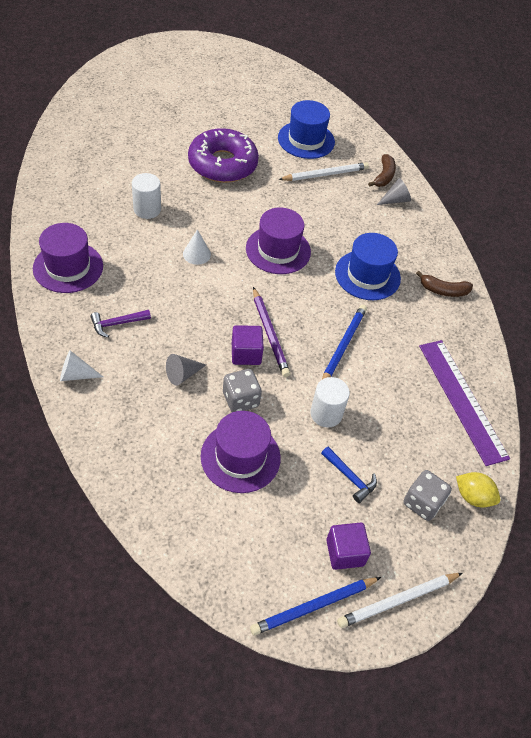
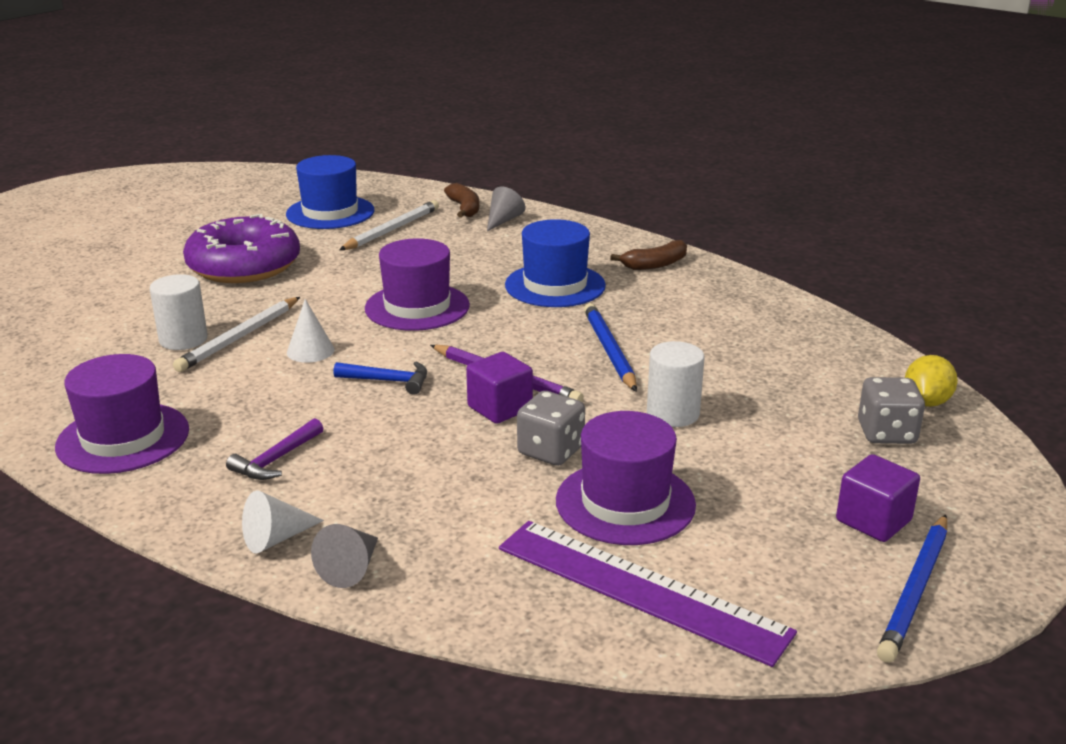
camera: 30 degrees left, 25 degrees down
grey cone [166,354,206,386] -> grey cone moved to [311,524,378,588]
blue hammer [321,447,377,503] -> blue hammer moved to [333,362,427,395]
white pencil [337,573,463,628] -> white pencil moved to [173,297,300,372]
purple ruler [419,340,510,466] -> purple ruler moved to [499,521,797,667]
yellow lemon [456,472,500,508] -> yellow lemon turned 60 degrees counterclockwise [905,355,958,407]

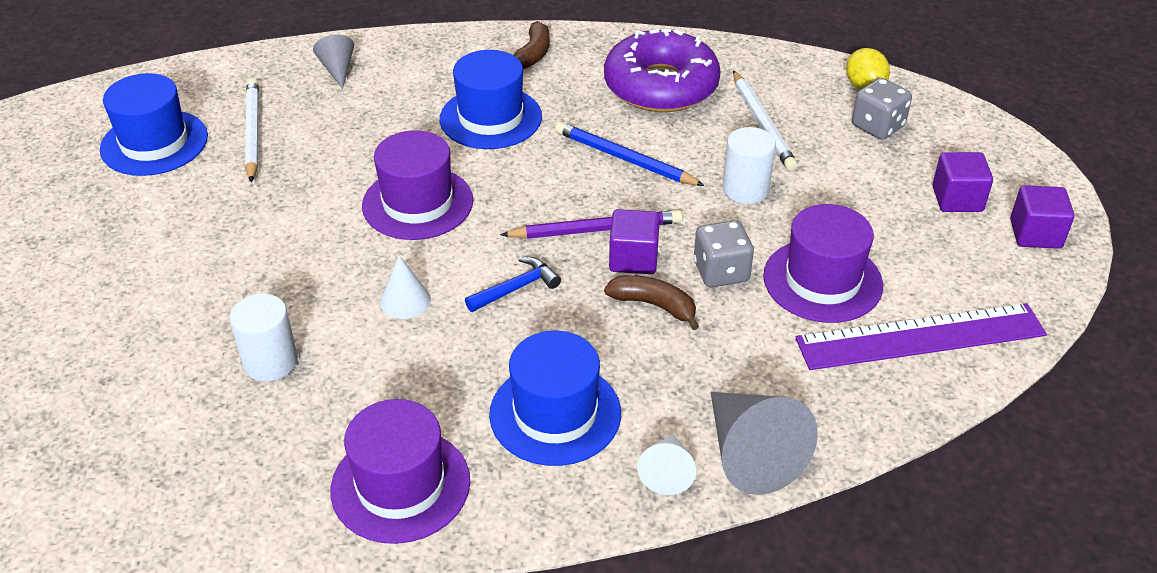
camera: 45 degrees left, 15 degrees up
white pencil [173,297,300,372] -> white pencil moved to [733,71,798,171]
purple donut [183,214,300,283] -> purple donut moved to [604,29,721,112]
purple hammer [226,418,323,480] -> blue hat [489,331,621,466]
grey cone [311,524,378,588] -> grey cone [711,392,818,495], size x1.82
brown banana [444,183,479,218] -> brown banana moved to [604,275,699,330]
blue pencil [877,515,947,663] -> purple cube [1010,185,1074,249]

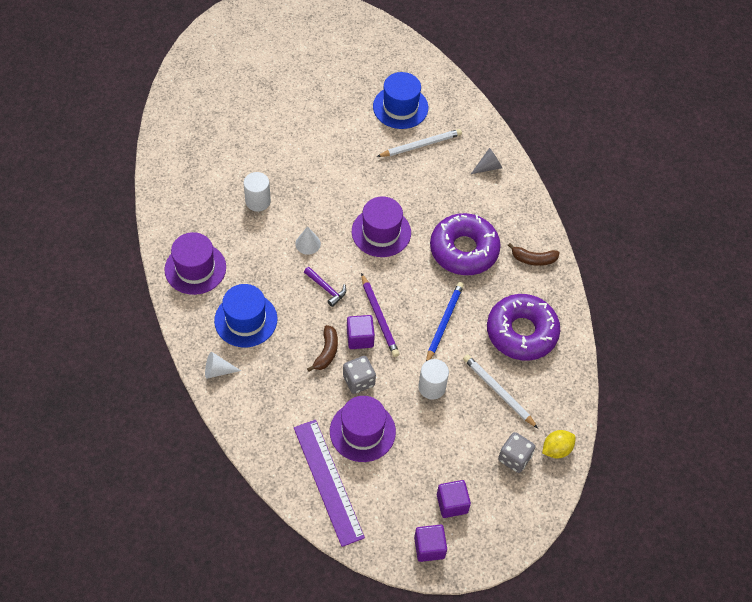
camera: 75 degrees right, 15 degrees up
blue hat [440,50,542,149] -> purple donut [430,213,501,275]
blue hammer [465,257,561,312] -> purple hammer [304,267,346,307]
grey cone [711,392,818,495] -> none
white pencil [733,71,798,171] -> white pencil turned 75 degrees clockwise [463,354,538,428]

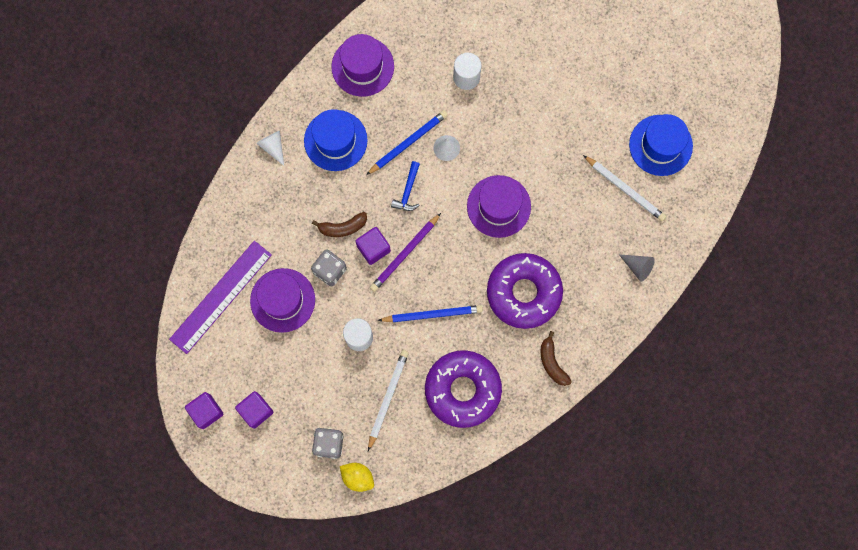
camera: 65 degrees right, 20 degrees up
purple hammer [304,267,346,307] -> blue hammer [391,161,420,211]
none -> blue pencil [366,110,448,175]

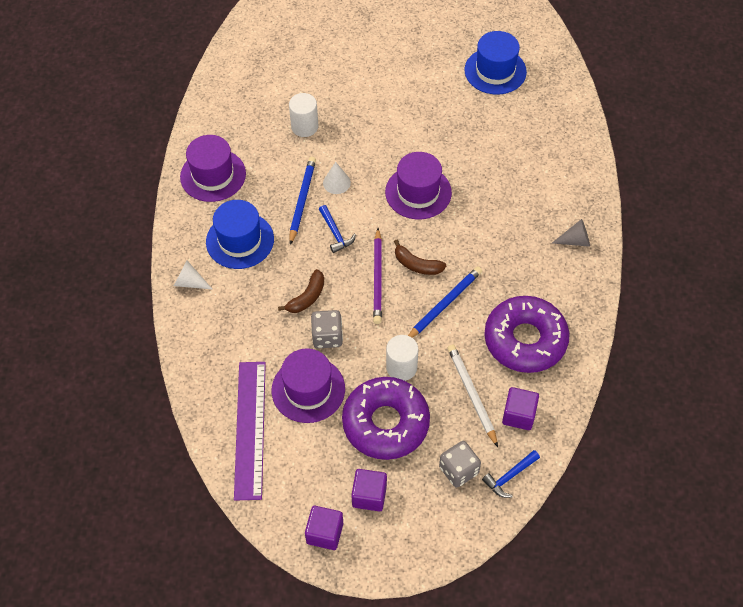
camera: 40 degrees left, 20 degrees down
yellow lemon [340,463,374,492] -> blue hammer [482,450,540,498]
purple cube [355,227,391,265] -> purple cube moved to [502,387,539,430]
purple donut [487,253,563,329] -> purple donut moved to [342,377,430,460]
brown banana [540,331,572,386] -> brown banana moved to [394,240,446,275]
white pencil [583,155,666,221] -> none
grey cone [619,254,655,282] -> grey cone moved to [552,219,590,247]

